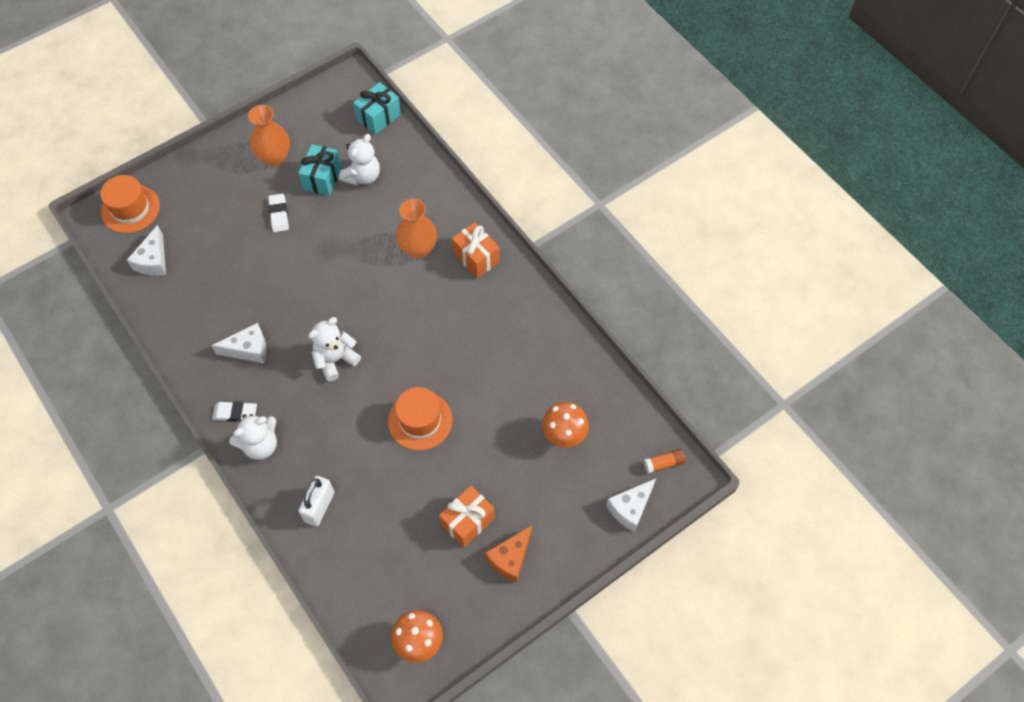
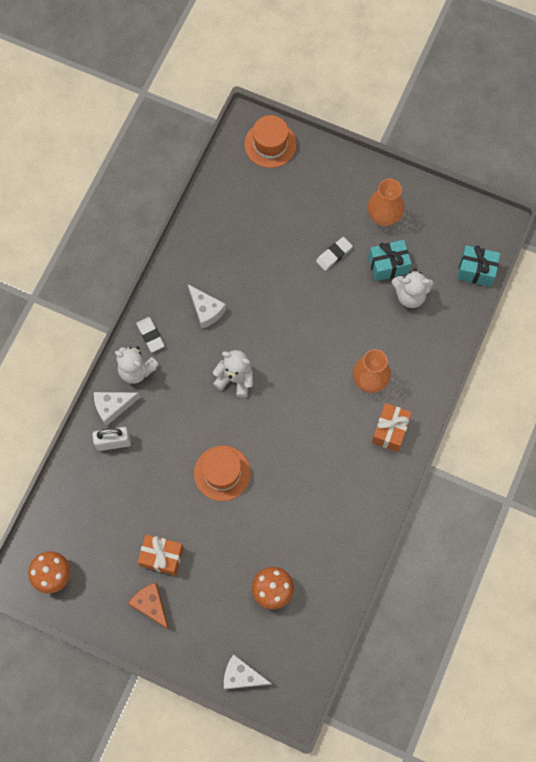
camera: 60 degrees right, 10 degrees up
white cheese [127,225,166,275] -> white cheese moved to [94,392,140,426]
orange cheese [485,525,532,582] -> orange cheese turned 45 degrees clockwise [128,582,169,630]
orange glue stick [644,449,685,473] -> none

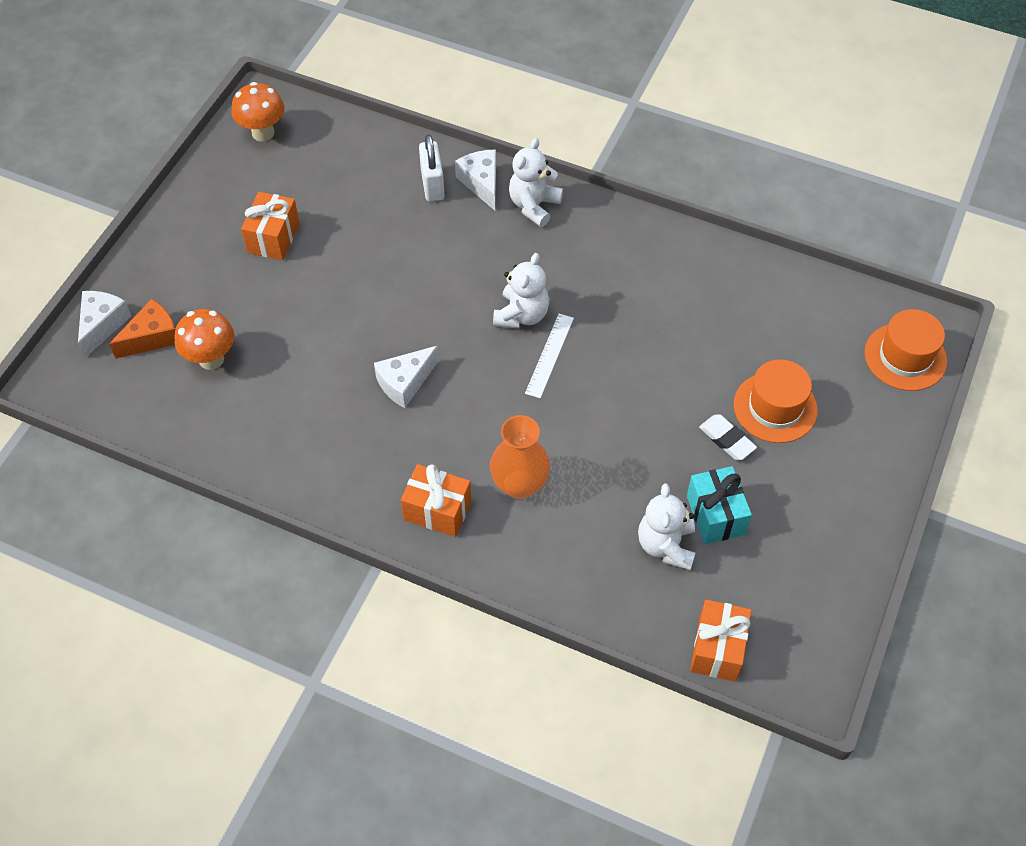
camera: 90 degrees right, 15 degrees down
orange cheese [128,582,169,630] -> orange cheese moved to [109,299,176,359]
white eraser [136,317,165,352] -> none
white cheese [188,284,226,329] -> white cheese moved to [374,346,439,408]
orange hat [194,446,251,501] -> orange hat moved to [734,359,818,443]
orange vase [368,178,405,226] -> none
turquoise gift [457,245,500,287] -> orange gift [690,600,751,682]
none -> white ruler [525,314,574,398]

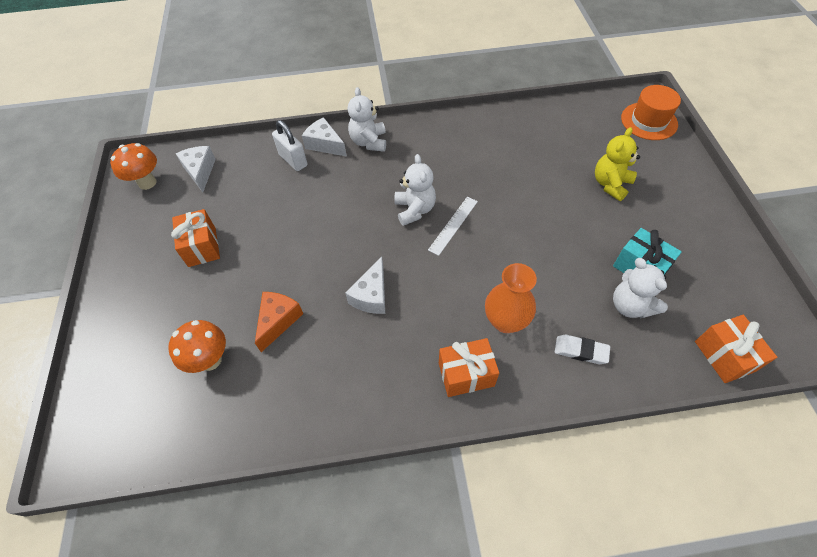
camera: 30 degrees left, 0 degrees up
white cheese [78,291,131,358] -> white cheese moved to [176,146,216,192]
orange cheese [109,299,176,359] -> orange cheese moved to [255,292,303,352]
white ruler [525,314,574,398] -> white ruler turned 45 degrees clockwise [428,197,478,256]
white eraser [699,415,757,460] -> white eraser moved to [555,335,610,364]
orange hat [734,359,818,443] -> yellow teddy bear [595,127,640,201]

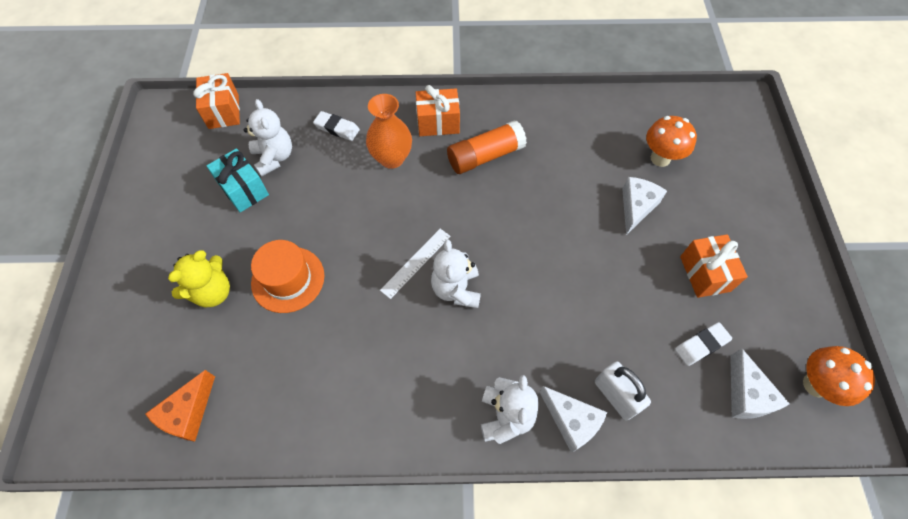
camera: 175 degrees left, 5 degrees up
orange cheese [255,292,303,352] -> orange cheese moved to [145,370,215,442]
white cheese [345,257,385,314] -> white cheese moved to [622,177,667,235]
orange hat [621,85,681,140] -> orange hat moved to [251,240,324,313]
none -> orange glue stick [447,120,527,174]
none -> white eraser [675,322,732,366]

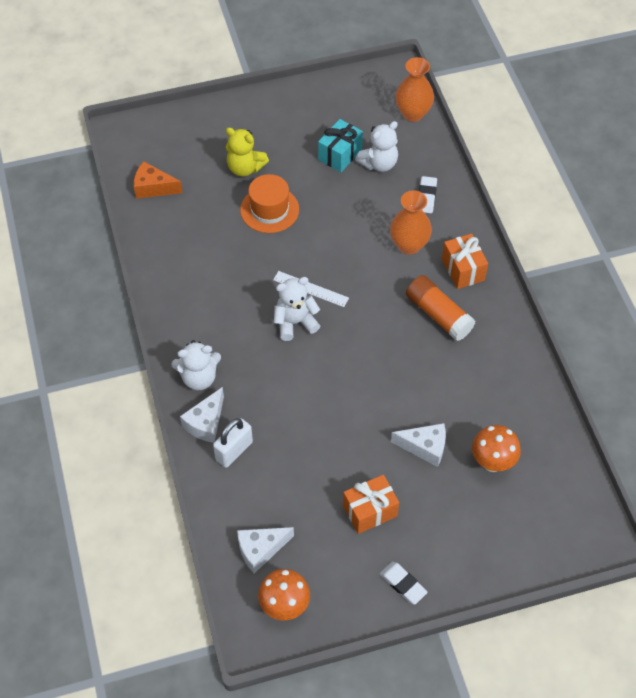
camera: 75 degrees right, 5 degrees down
orange gift [193,73,240,129] -> orange vase [395,57,434,122]
white eraser [675,322,732,366] -> white eraser moved to [380,562,428,605]

